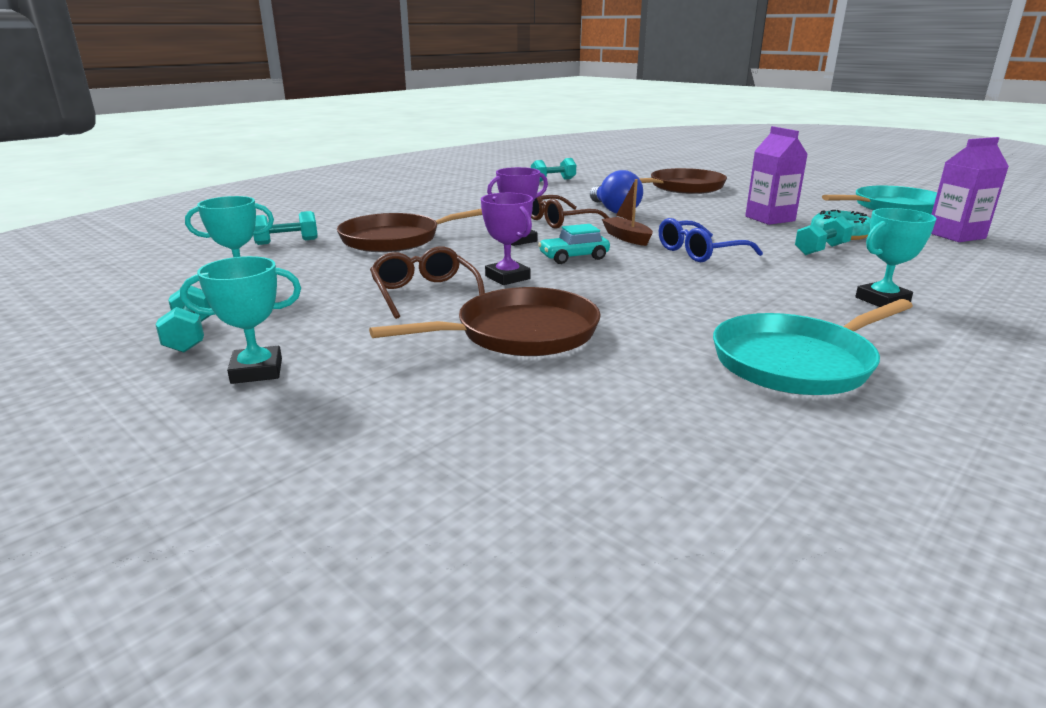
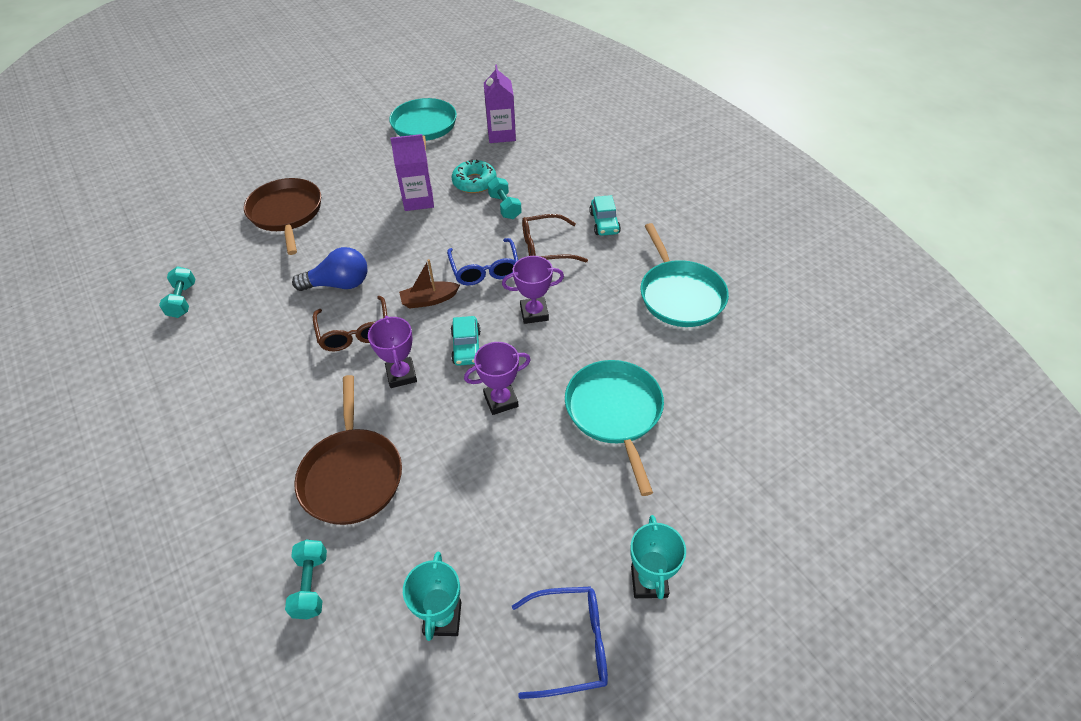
camera: 75 degrees left, 25 degrees up
turquoise dumbbell [155,286,211,353] -> blue glasses [512,586,608,699]
brown pan [369,287,601,356] -> turquoise pan [565,360,664,496]
brown glasses [370,247,485,319] -> brown glasses moved to [522,214,588,262]
turquoise trophy [855,208,936,307] -> turquoise car [589,195,621,236]
none -> purple trophy [502,256,564,324]

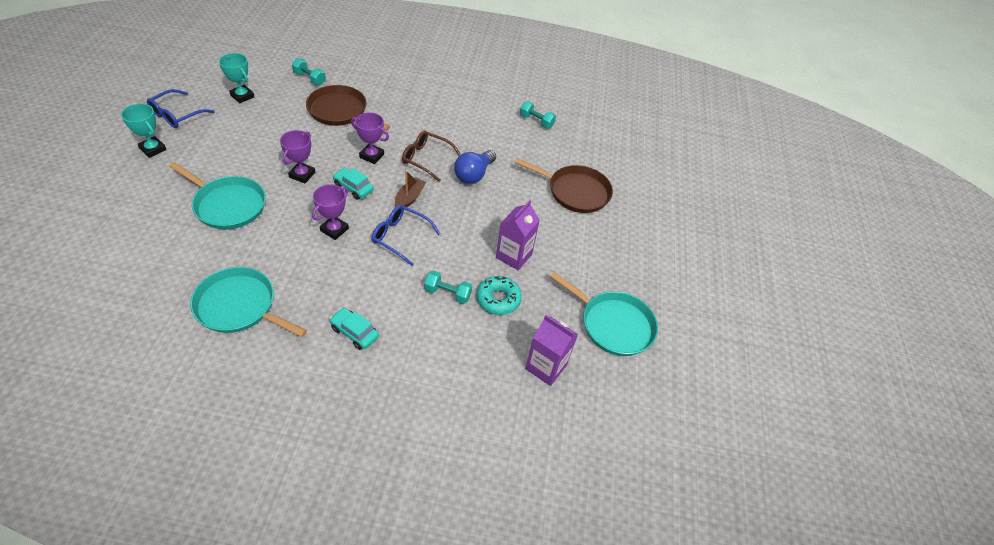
camera: 125 degrees right, 0 degrees up
brown glasses [522,214,588,262] -> none

